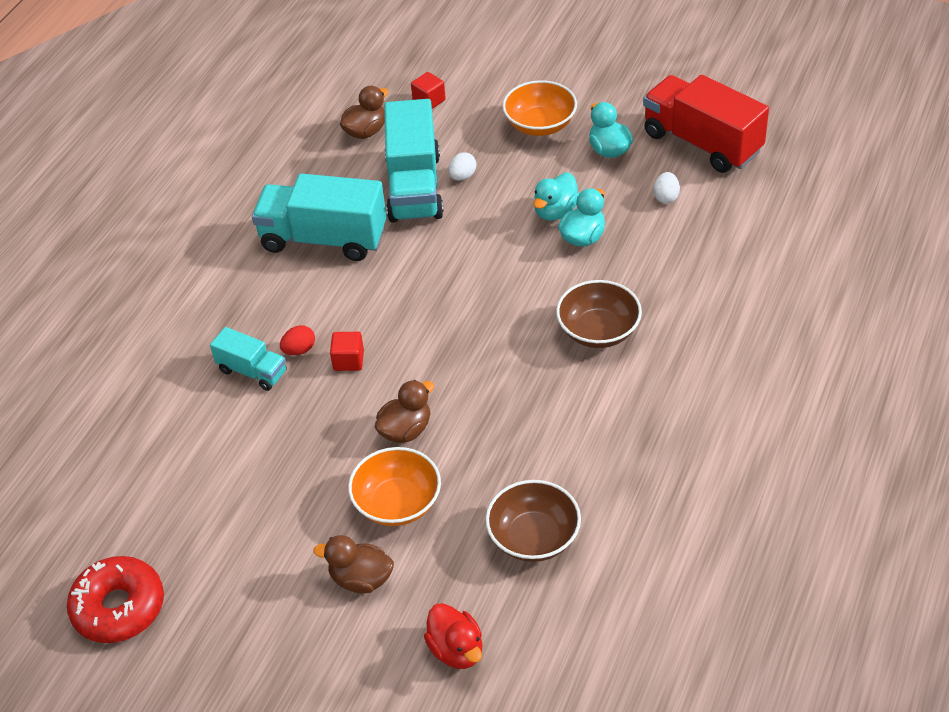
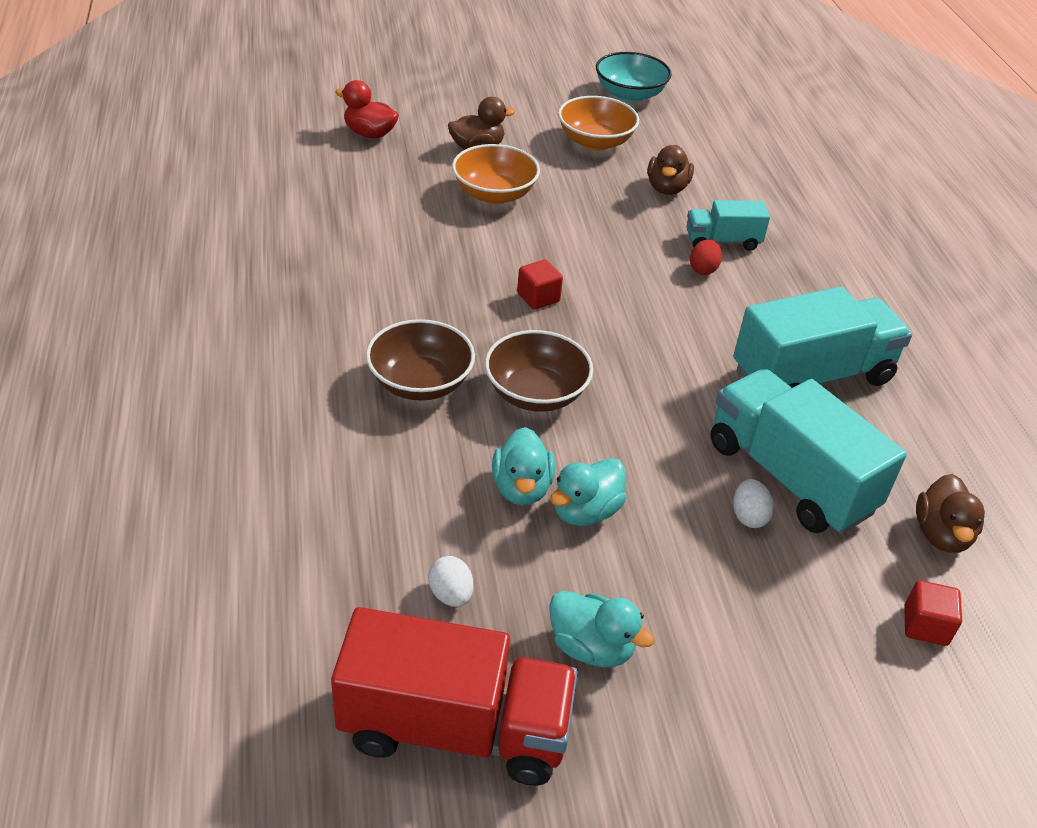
camera: 140 degrees right, 5 degrees down
red donut [67,556,164,643] -> turquoise bowl [596,52,672,102]
red cube [330,332,364,371] -> red cube moved to [517,260,563,310]
brown duck [375,380,434,443] -> brown duck moved to [647,145,694,195]
brown bowl [486,480,581,562] -> brown bowl moved to [485,330,593,412]
orange bowl [502,80,577,136] -> orange bowl moved to [558,96,639,150]
turquoise duck [533,173,579,221] -> turquoise duck turned 135 degrees counterclockwise [550,458,626,526]

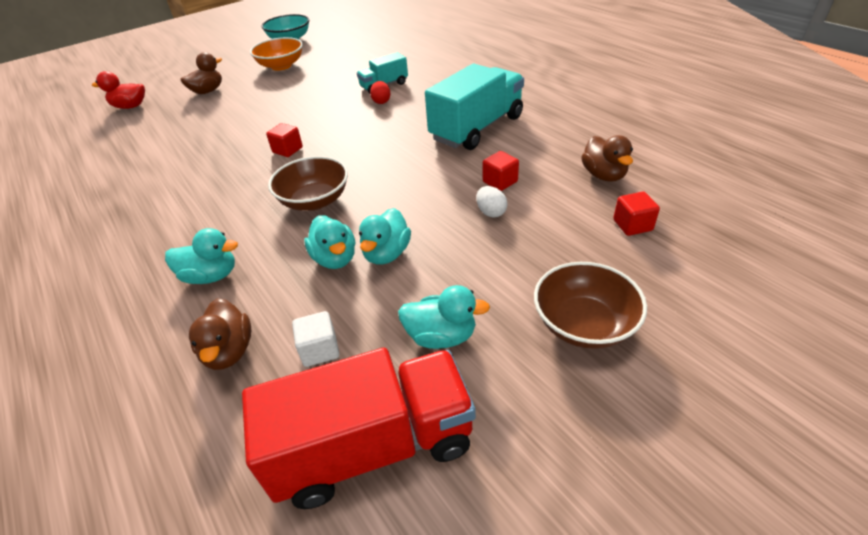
camera: 20 degrees left, 0 degrees up
brown bowl [366,319,475,401] -> brown bowl moved to [534,262,647,349]
white egg [428,556,473,607] -> white cube [292,311,339,367]
orange bowl [452,144,540,204] -> none
brown duck [647,145,694,195] -> brown duck moved to [189,298,251,370]
turquoise truck [711,368,907,534] -> red cube [483,151,519,191]
none -> turquoise duck [165,228,238,284]

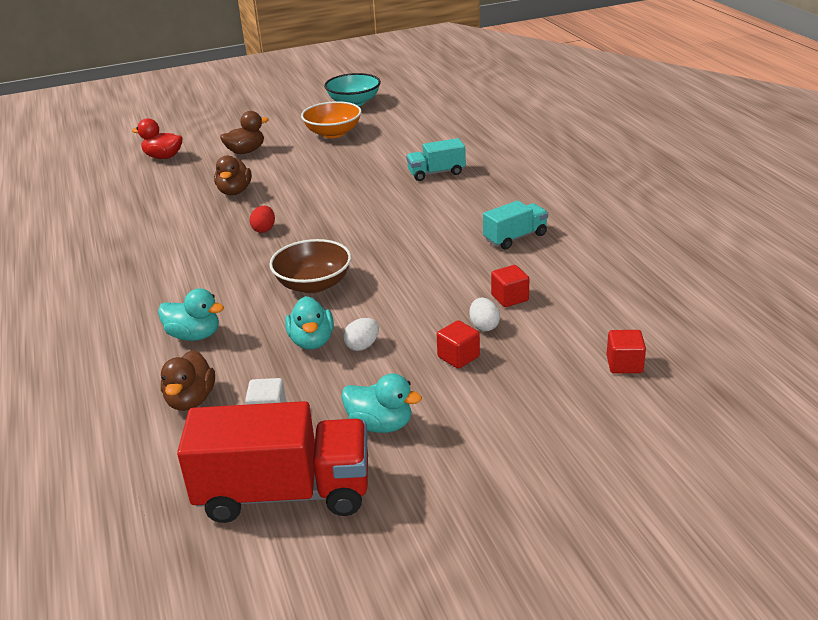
camera: 15 degrees right, 10 degrees down
red cube [266,123,303,157] -> red cube moved to [437,320,480,369]
turquoise duck [359,208,411,265] -> white egg [343,318,379,351]
red egg [370,81,391,104] -> red egg moved to [250,205,275,233]
turquoise truck [425,64,524,150] -> turquoise truck [483,201,548,249], size x0.53
brown bowl [534,262,647,349] -> none
brown duck [581,135,633,182] -> brown duck moved to [214,156,252,195]

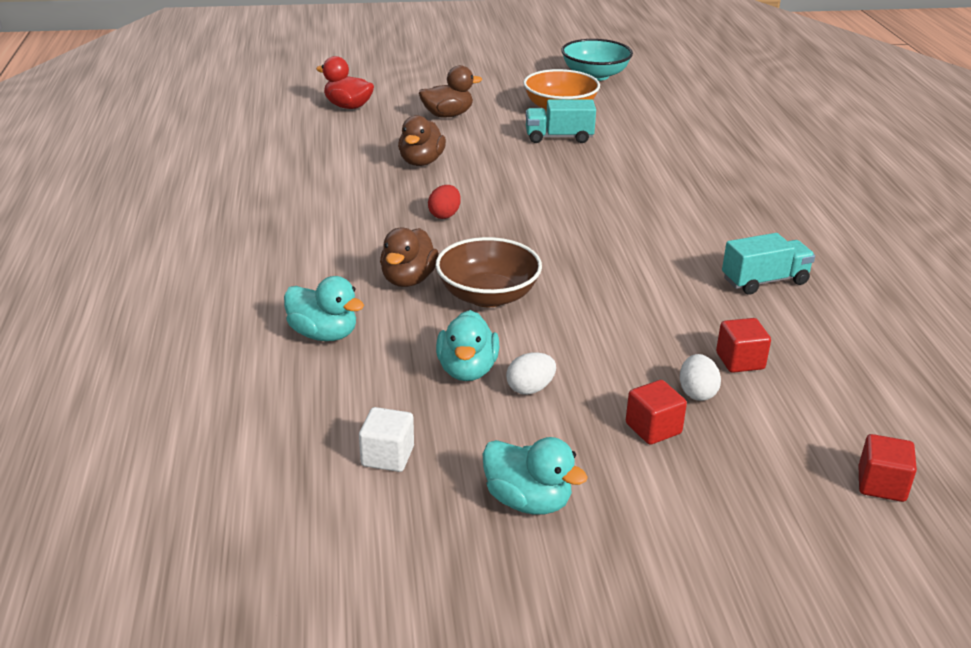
camera: 10 degrees right, 0 degrees up
brown duck [161,350,215,411] -> brown duck moved to [380,227,439,287]
red truck [177,401,368,523] -> none
turquoise truck [406,138,466,181] -> turquoise truck moved to [526,99,596,143]

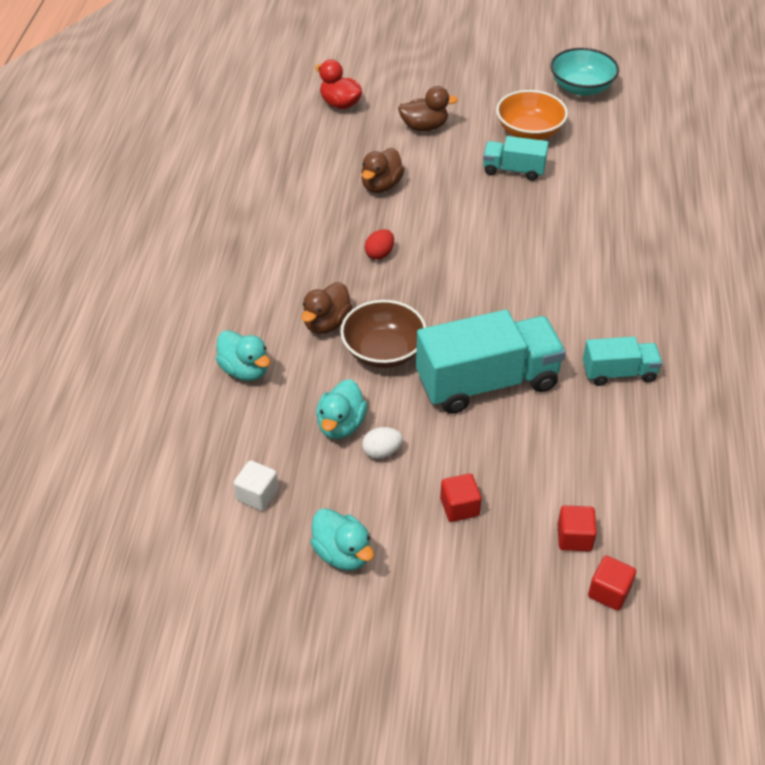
camera: 15 degrees right, 15 degrees up
white egg [680,354,721,401] -> none
red cube [716,318,771,373] -> red cube moved to [558,505,597,551]
none -> turquoise truck [416,310,566,414]

